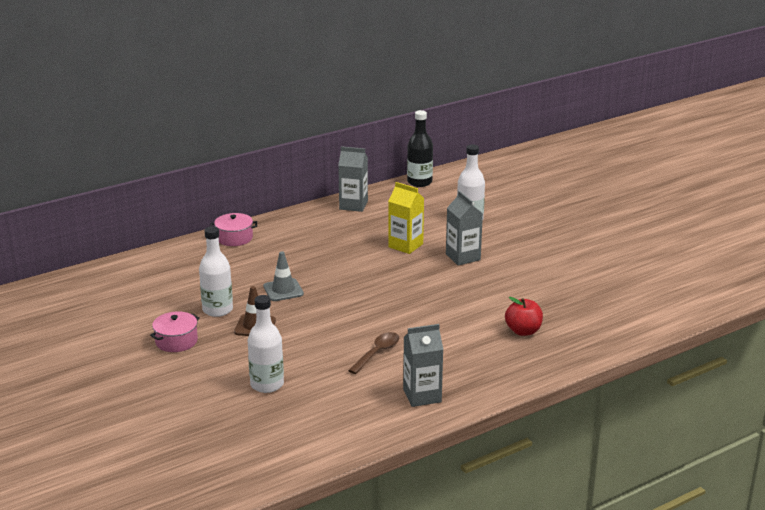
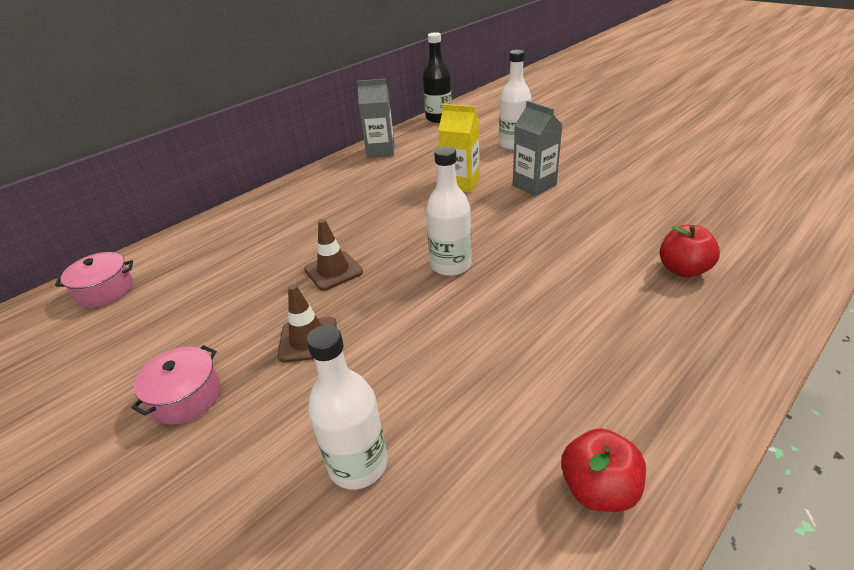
camera: 10 degrees left, 10 degrees up
white bottle [199,226,233,317] -> white bottle moved to [426,146,472,276]
pink pot [210,213,257,246] -> pink pot moved to [55,252,133,307]
grey traffic cone [263,251,304,301] -> brown traffic cone [304,219,363,291]
brown spoon [348,332,399,374] -> none
grey carton [403,324,444,407] -> none
none -> red apple [561,428,646,512]

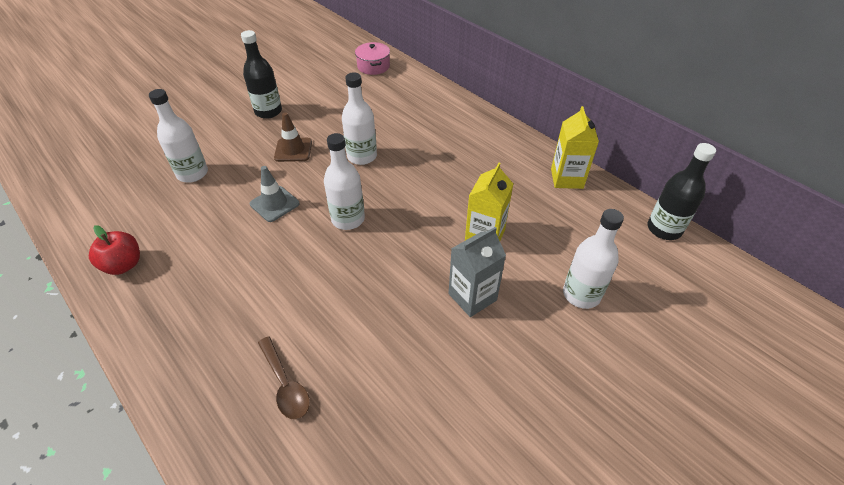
camera: 90 degrees right, 10 degrees up
pink pot [131,345,221,424] -> black bottle [241,30,282,119]
brown traffic cone [304,219,363,291] -> white bottle [342,73,377,165]
grey carton [357,79,395,158] -> yellow carton [551,106,599,189]
red apple [659,225,720,277] -> brown spoon [258,336,310,420]
none -> grey traffic cone [250,166,299,222]

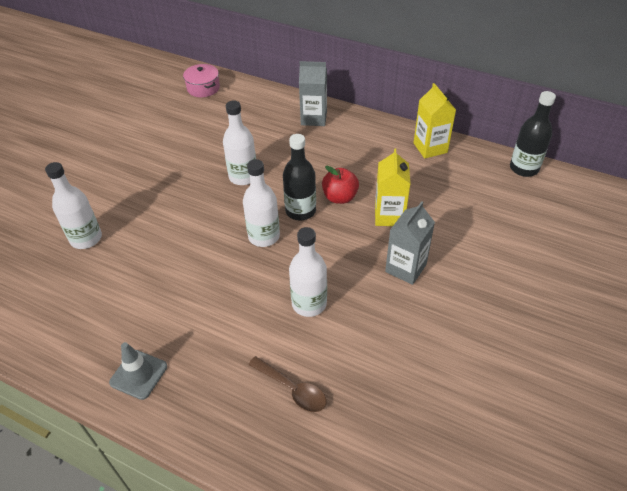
camera: 20 degrees left, 0 degrees up
red apple [89,225,140,275] -> red apple moved to [322,166,359,204]
black bottle [241,30,282,119] -> black bottle moved to [283,134,316,220]
grey traffic cone [250,166,299,222] -> grey traffic cone moved to [109,342,167,400]
brown traffic cone [274,112,312,162] -> none
white bottle [563,209,624,309] -> white bottle moved to [289,227,327,317]
none -> grey carton [299,61,327,126]

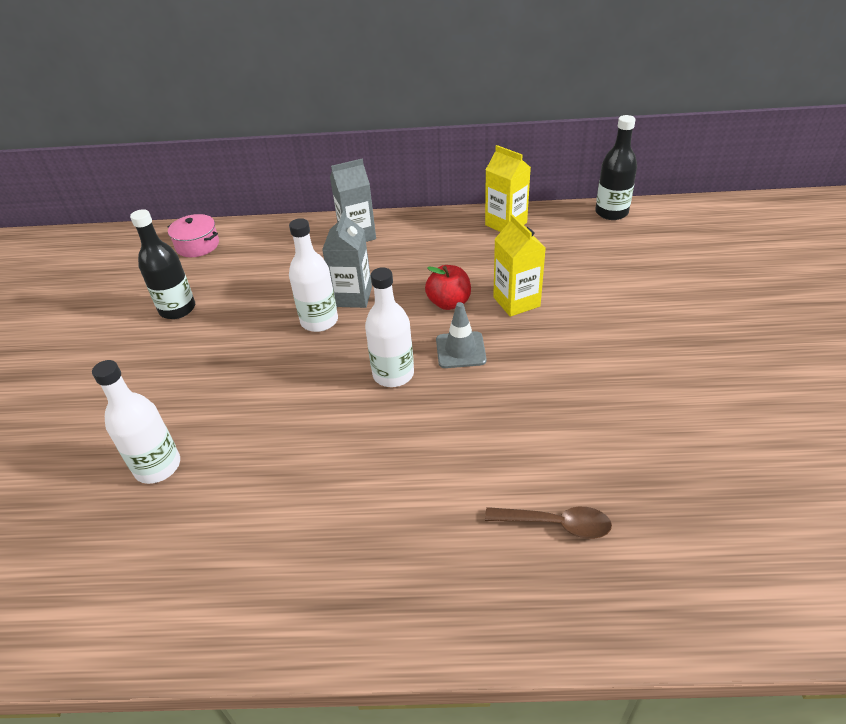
camera: 25 degrees left, 5 degrees down
grey traffic cone [109,342,167,400] -> grey traffic cone moved to [436,302,487,368]
black bottle [283,134,316,220] -> black bottle moved to [130,209,195,319]
white bottle [289,227,327,317] -> none
grey carton [385,201,435,285] -> grey carton moved to [322,211,372,308]

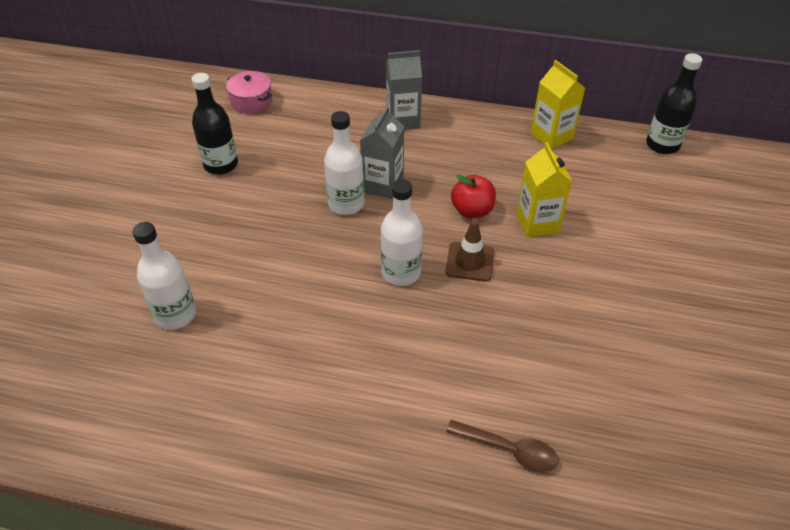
camera: 10 degrees right, 5 degrees up
grey traffic cone [436,302,487,368] -> brown traffic cone [446,220,494,281]

